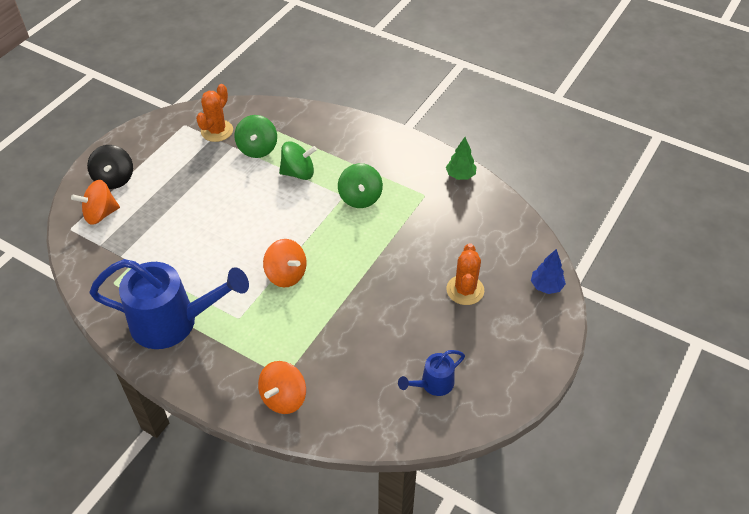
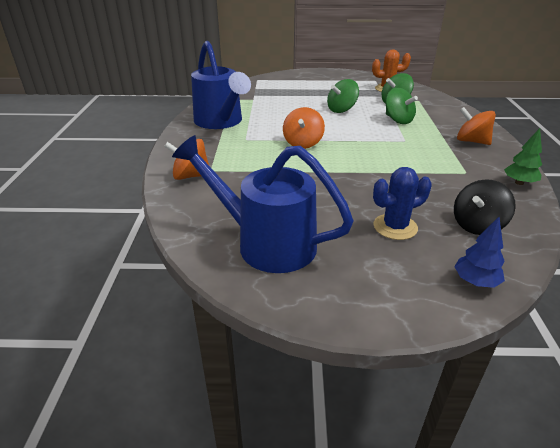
camera: 60 degrees right, 15 degrees down
orange spinning top [71,180,120,225] -> orange spinning top moved to [457,107,496,145]
black spinning top [87,145,133,189] -> black spinning top moved to [454,179,516,235]
green spinning top [338,163,383,208] -> green spinning top moved to [327,79,359,113]
blue watering can [398,350,465,396] -> blue watering can [172,135,354,273], size x2.10
orange cactus [446,243,484,305] -> blue cactus [373,167,432,240]

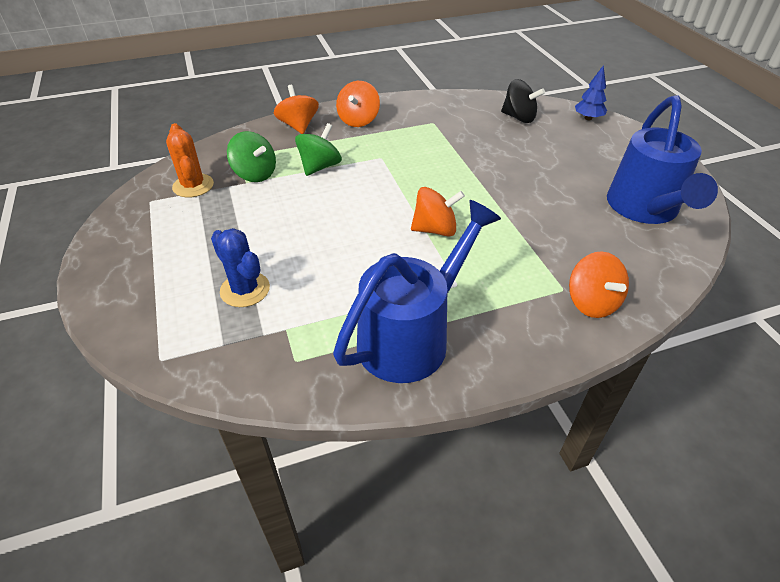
camera: 110 degrees left, 10 degrees up
green spinning top [327,79,359,113] -> none
blue cactus [373,167,432,240] -> blue cactus moved to [211,228,270,307]
green tree [504,128,542,185] -> none
none -> orange spinning top [274,85,319,134]

